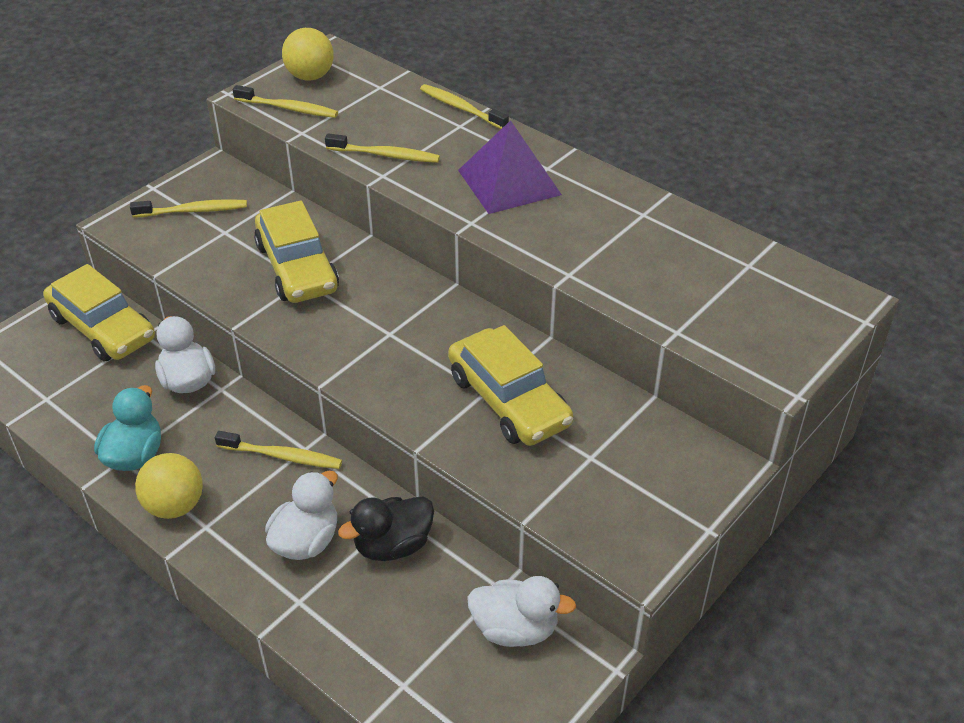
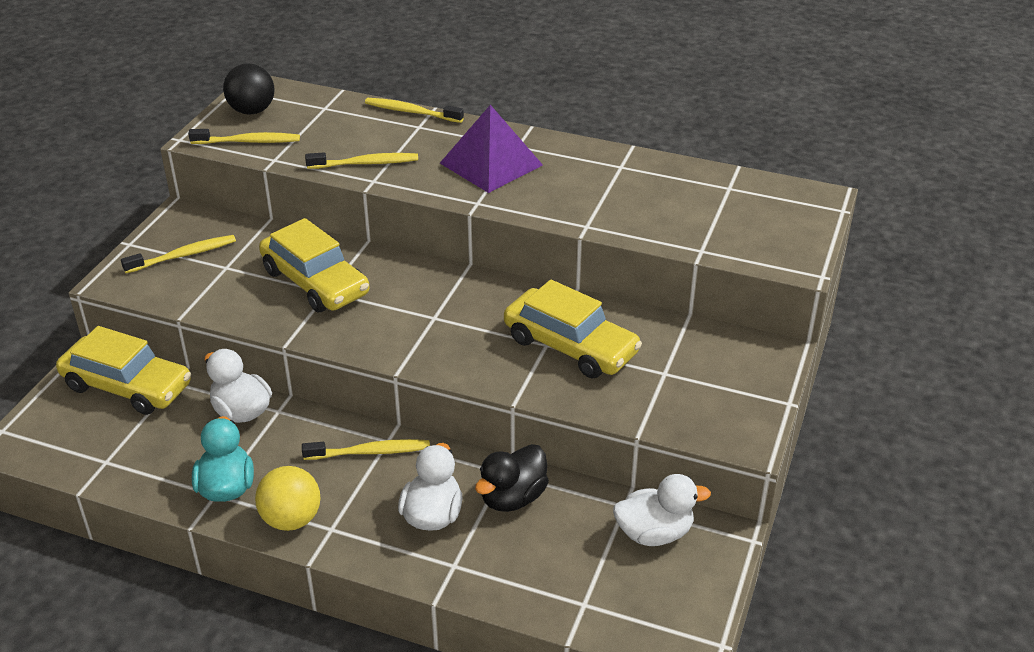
camera: 20 degrees left, 5 degrees down
yellow ball [282,28,334,81] -> black ball [223,63,274,115]

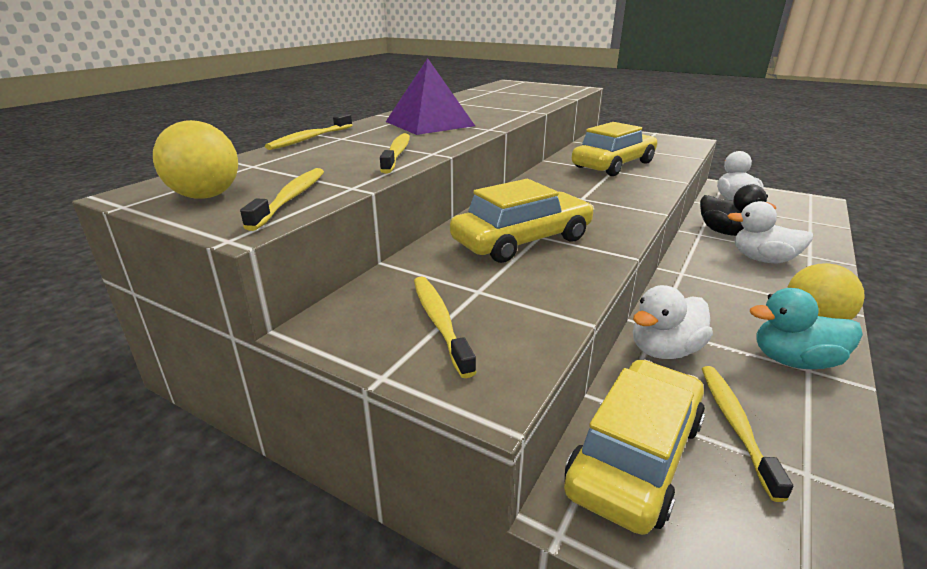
camera: 80 degrees left, 10 degrees down
black ball [223,63,274,115] -> yellow ball [153,120,238,199]
yellow toothbrush [302,439,430,460] -> yellow toothbrush moved to [702,366,793,502]

